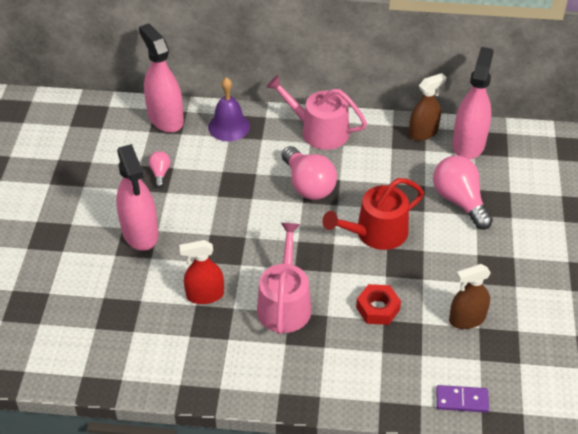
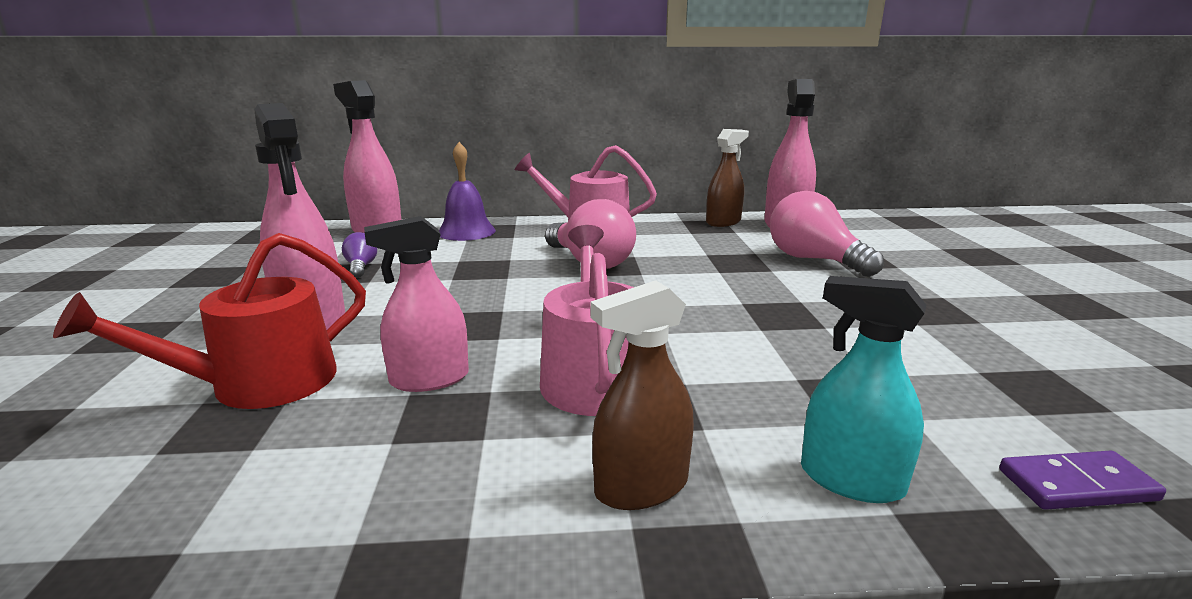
camera: 10 degrees left, 25 degrees down
pink light bulb [149,151,171,188] -> purple light bulb [342,232,377,278]
red spray bottle [179,240,224,304] -> pink spray bottle [364,216,469,392]
red watering can [322,178,424,250] -> red watering can moved to [53,233,366,409]
red nut [356,284,401,325] -> none
brown spray bottle [449,264,491,329] -> brown spray bottle moved to [590,280,694,510]
none -> turquoise spray bottle [801,276,927,503]

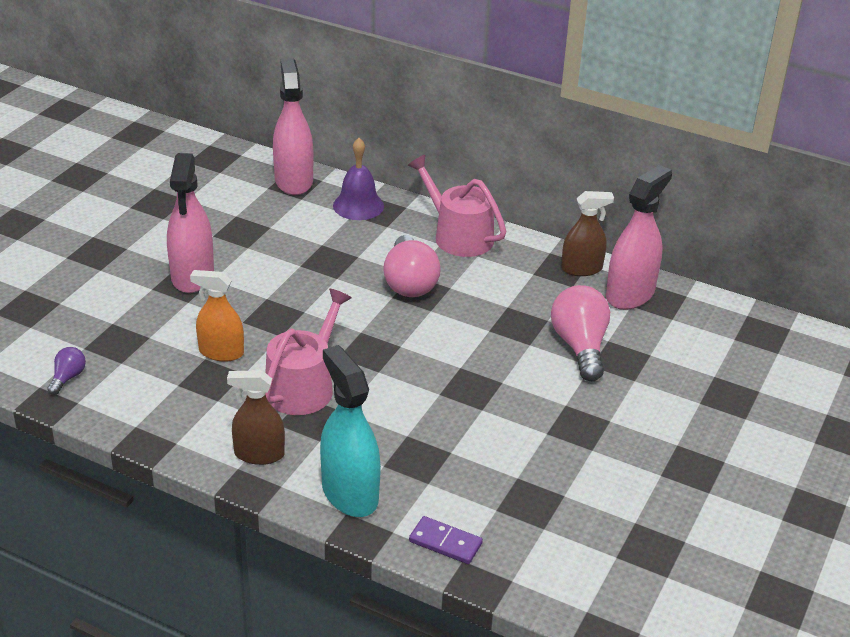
camera: 30 degrees right, 15 degrees up
red watering can [53,233,366,409] -> none
purple light bulb [342,232,377,278] -> purple light bulb moved to [48,347,86,395]
pink spray bottle [364,216,469,392] -> orange spray bottle [190,270,244,362]
turquoise spray bottle [801,276,927,503] -> turquoise spray bottle [320,345,381,517], size x1.50

